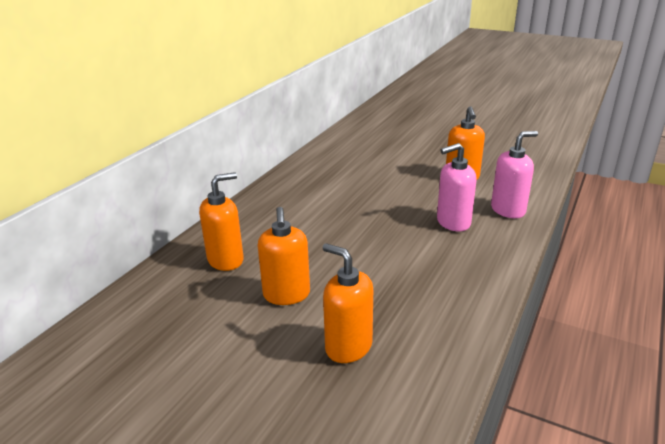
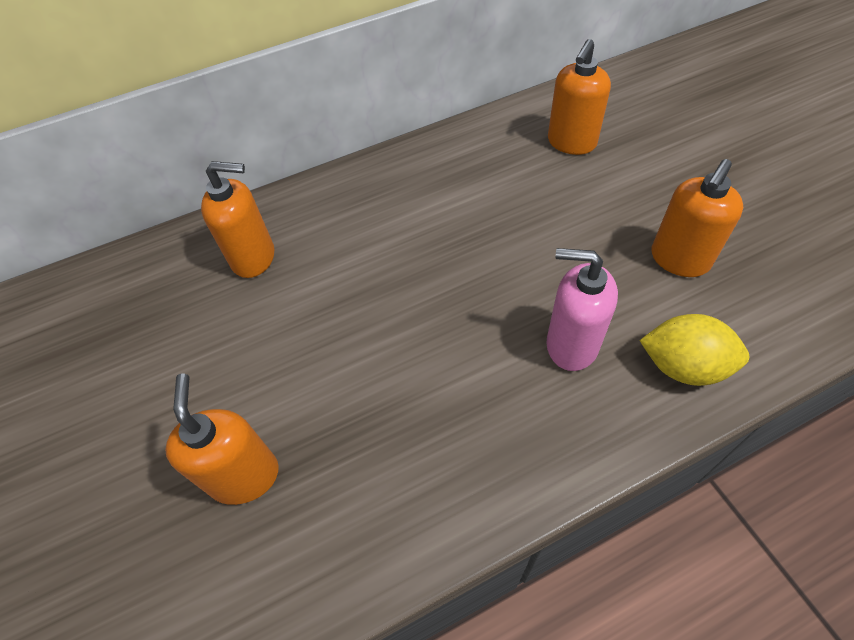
camera: 40 degrees right, 25 degrees up
orange soap dispenser [258,207,310,305] -> orange soap dispenser moved to [548,39,611,155]
pink soap dispenser [491,131,538,218] -> yellow lemon [639,314,749,386]

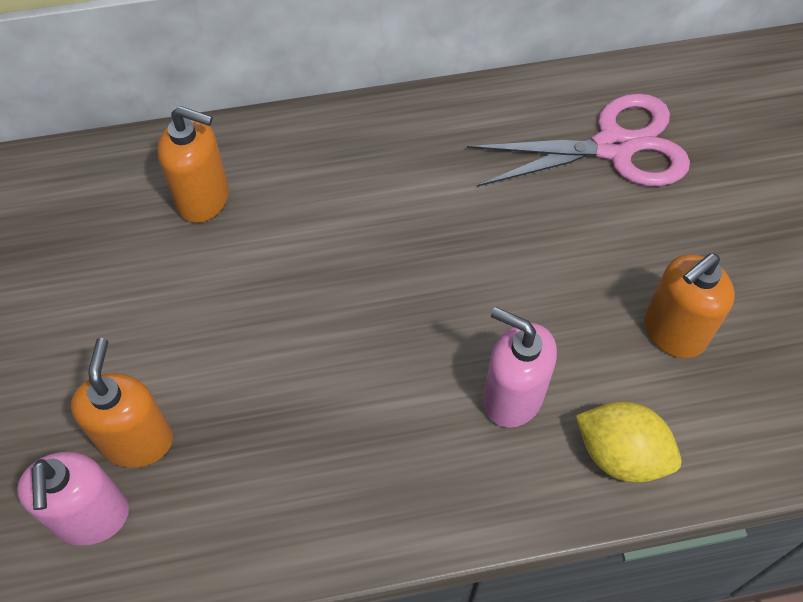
camera: 10 degrees right, 5 degrees up
orange soap dispenser [548,39,611,155] -> pink scissors [467,93,690,187]
none -> pink soap dispenser [17,452,129,546]

